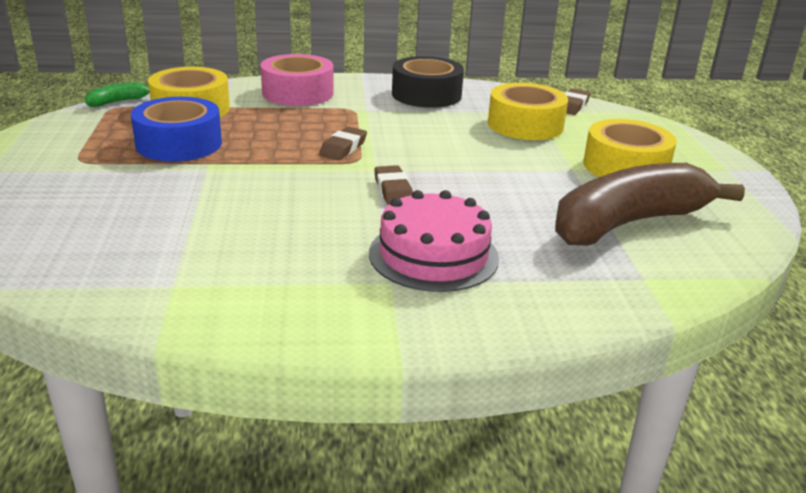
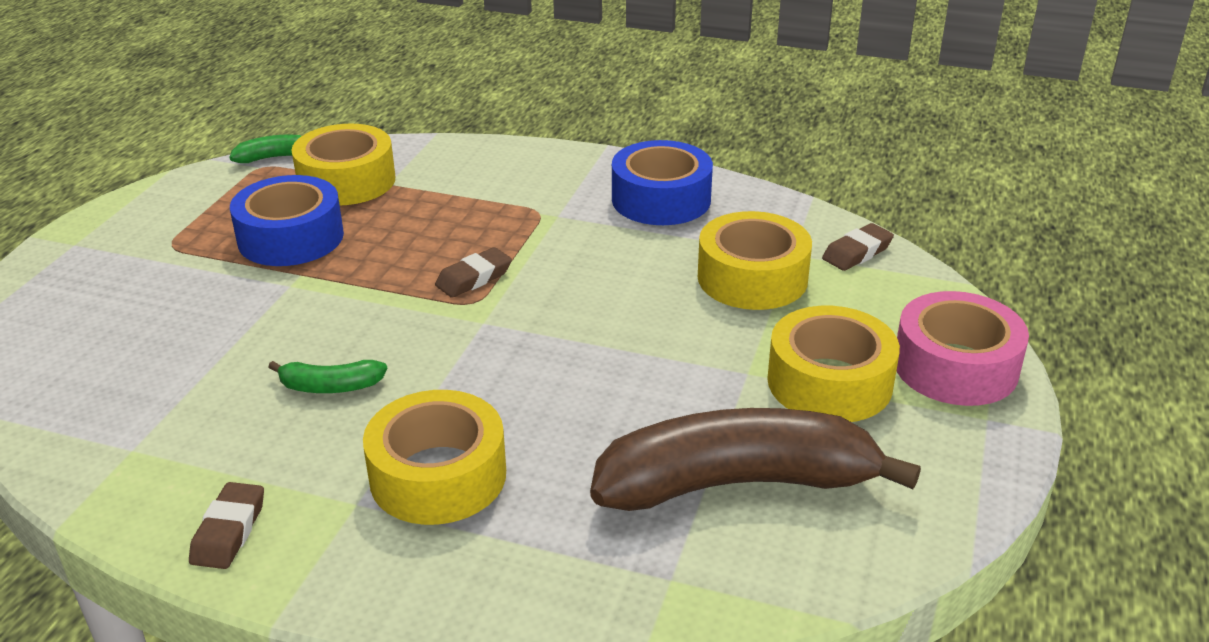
camera: 25 degrees right, 5 degrees up
pink tape [261,54,334,106] -> pink tape moved to [897,291,1029,406]
pink cake [369,190,499,292] -> yellow tape [363,390,506,525]
brown eraser [374,165,413,205] -> brown eraser moved to [189,482,264,569]
black tape [392,56,464,108] -> blue tape [612,140,713,225]
none -> green banana [268,360,387,393]

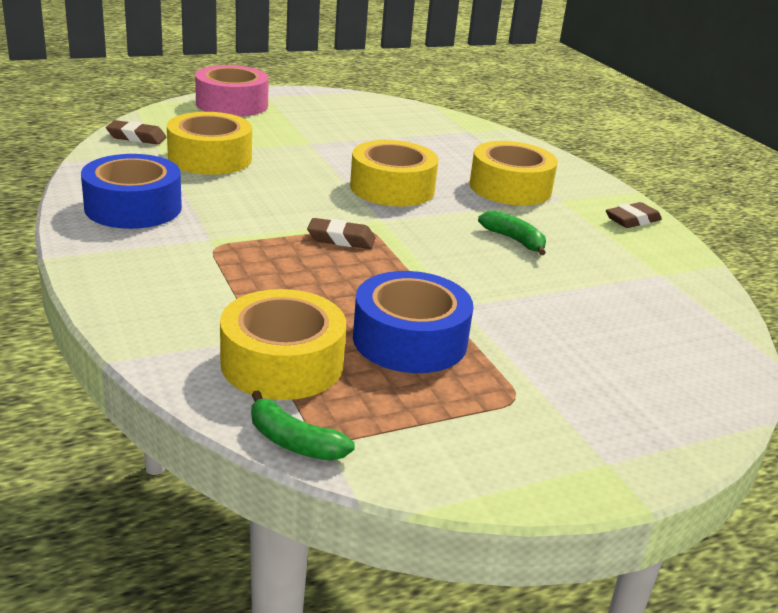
camera: 135 degrees left, 5 degrees down
brown banana [590,408,921,511] -> none
yellow tape [767,306,900,422] -> yellow tape moved to [350,140,438,206]

